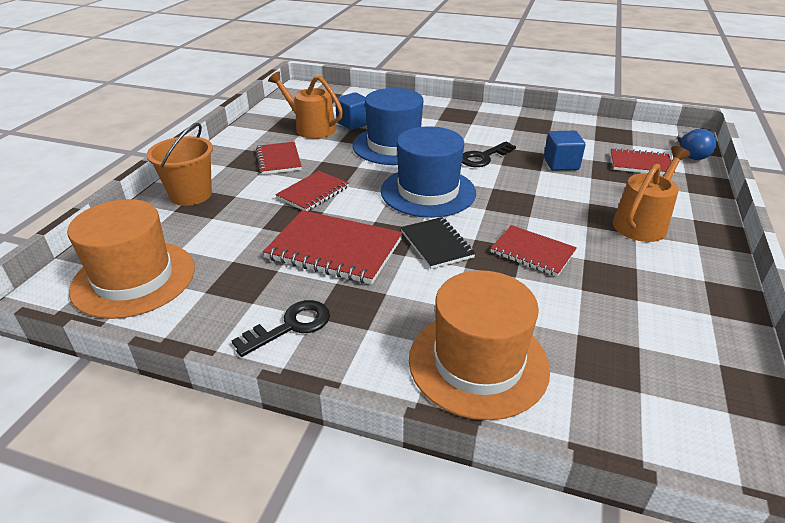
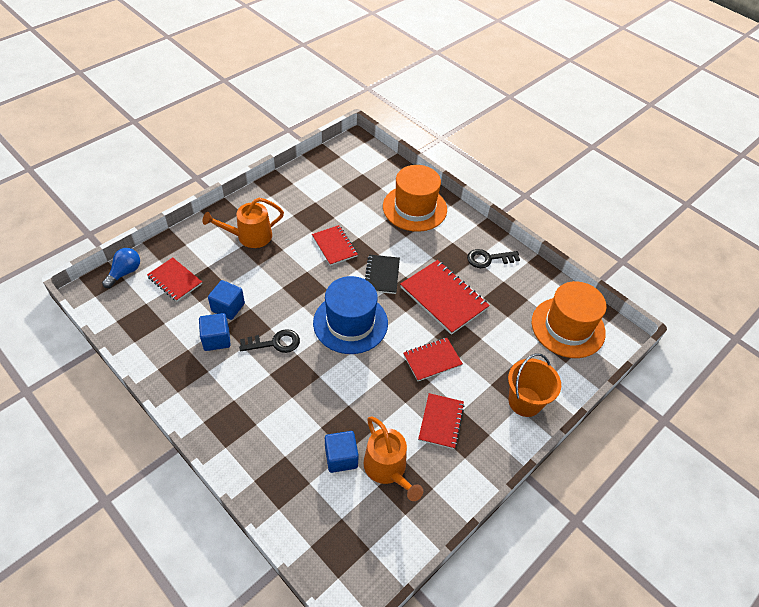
camera: 155 degrees left, 15 degrees up
blue hat [353,88,424,165] -> none
none -> blue cube [199,313,231,351]

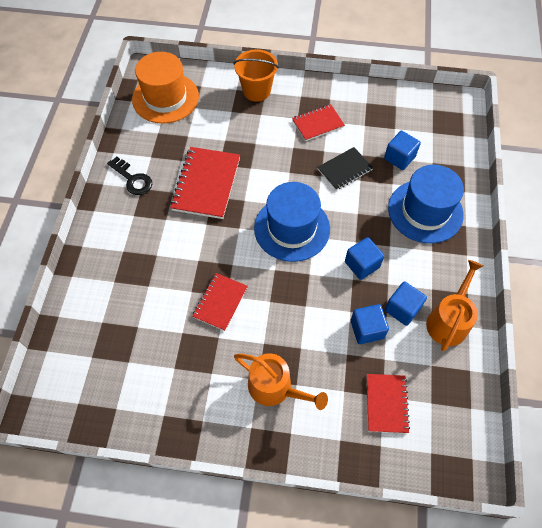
camera: 125 degrees left, 10 degrees up
blue light bulb [102,248,140,288] -> none
black key [239,329,300,353] -> blue cube [345,237,384,280]
orange watering can [363,416,423,501] -> orange watering can moved to [426,260,483,351]
black notebook [365,255,400,294] -> black notebook moved to [317,147,373,190]
orange hat [383,165,447,232] -> none
red notebook [403,338,463,381] -> none
none -> blue hat [388,165,464,243]

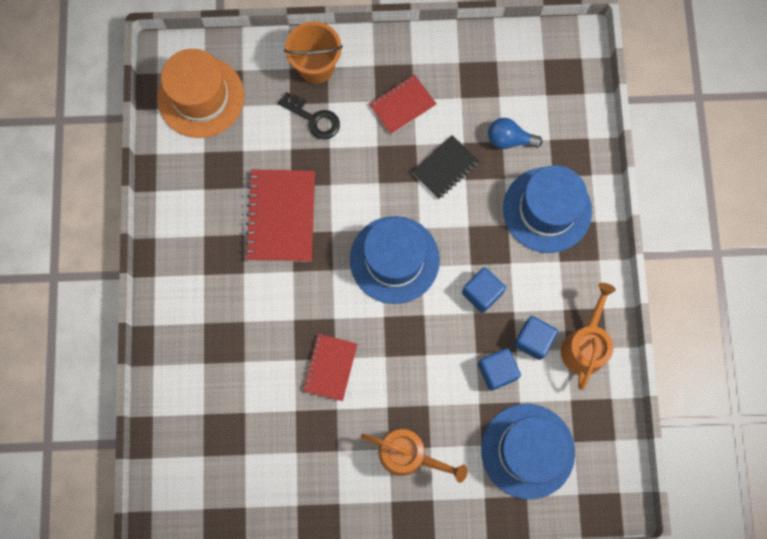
camera: 10 degrees left, 15 degrees up
black key [107,157,152,195] -> black key moved to [278,92,340,140]
red notebook [367,374,410,433] -> blue hat [481,404,575,499]
blue cube [384,131,421,170] -> blue light bulb [488,118,542,149]

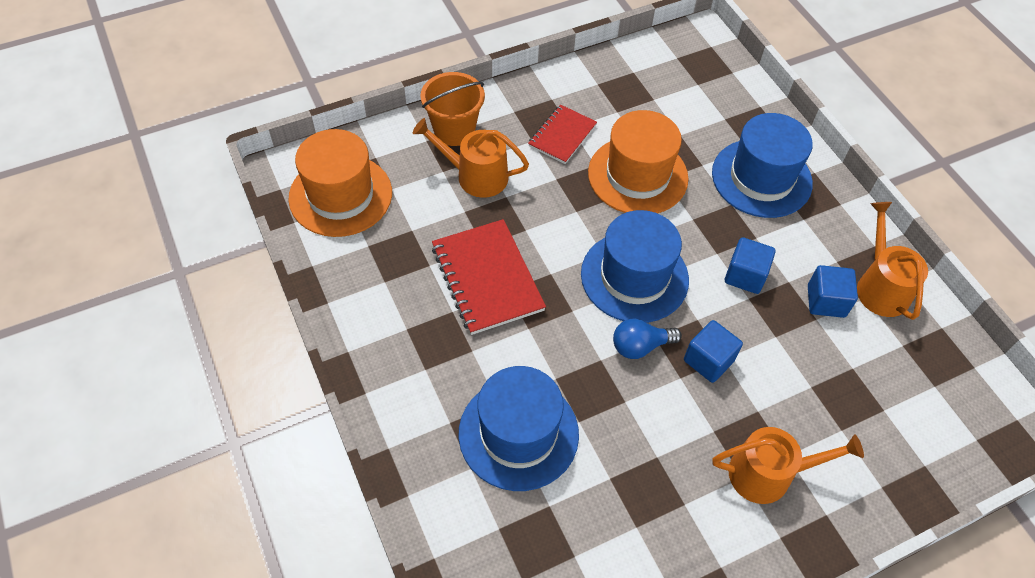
camera: 25 degrees left, 20 degrees down
black key [278,92,340,140] -> orange watering can [413,118,529,198]
red notebook [303,334,357,401] -> none
black notebook [412,135,479,199] -> orange hat [588,110,688,214]
blue cube [478,348,521,391] -> blue cube moved to [684,320,743,383]
blue hat [481,404,575,499] -> blue hat moved to [458,366,579,491]
blue light bulb [488,118,542,149] -> blue light bulb moved to [613,319,682,359]

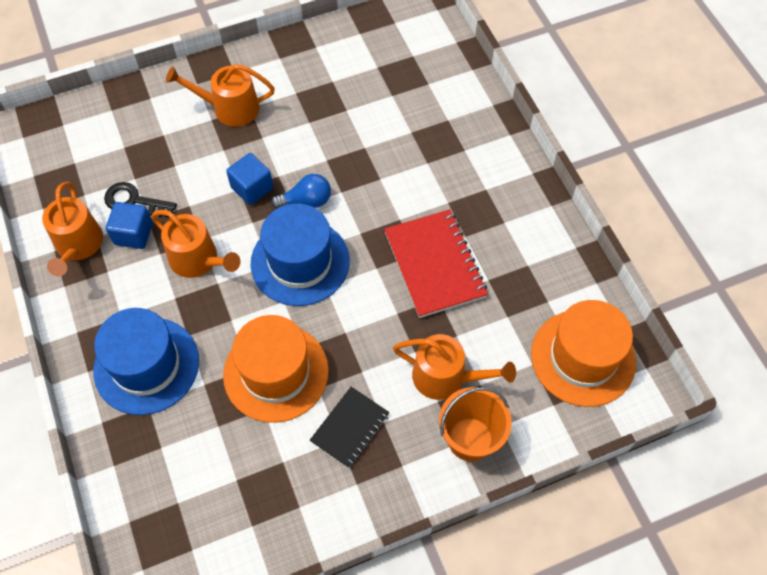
camera: 175 degrees left, 5 degrees up
blue hat [458,366,579,491] -> none
red notebook [528,105,597,164] -> black notebook [310,387,389,468]
blue cube [725,237,776,294] -> orange watering can [151,210,240,278]
none -> black key [104,182,177,218]

